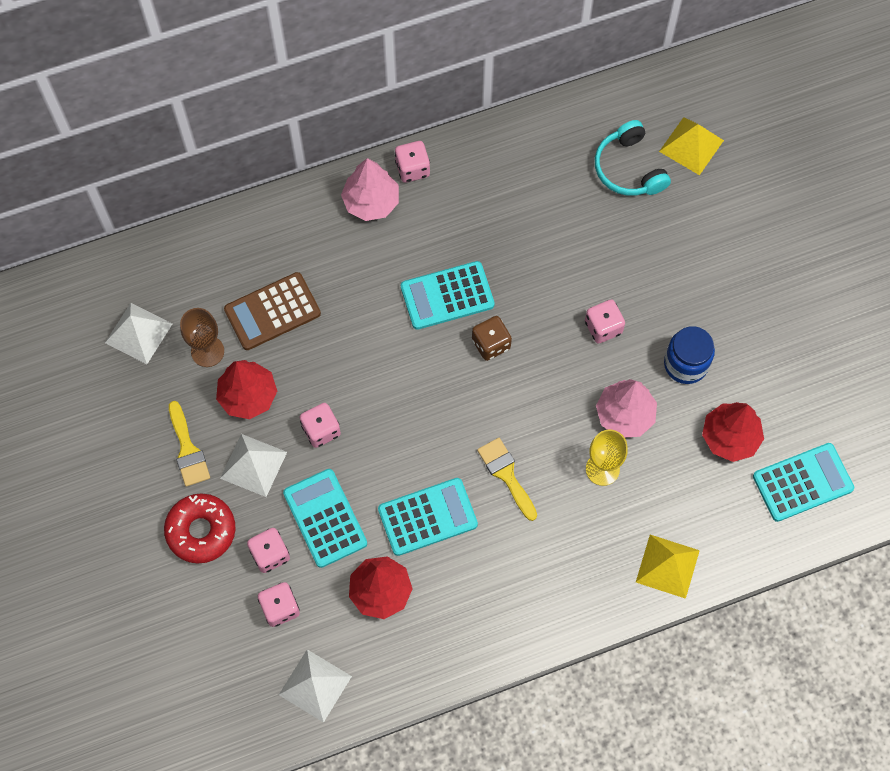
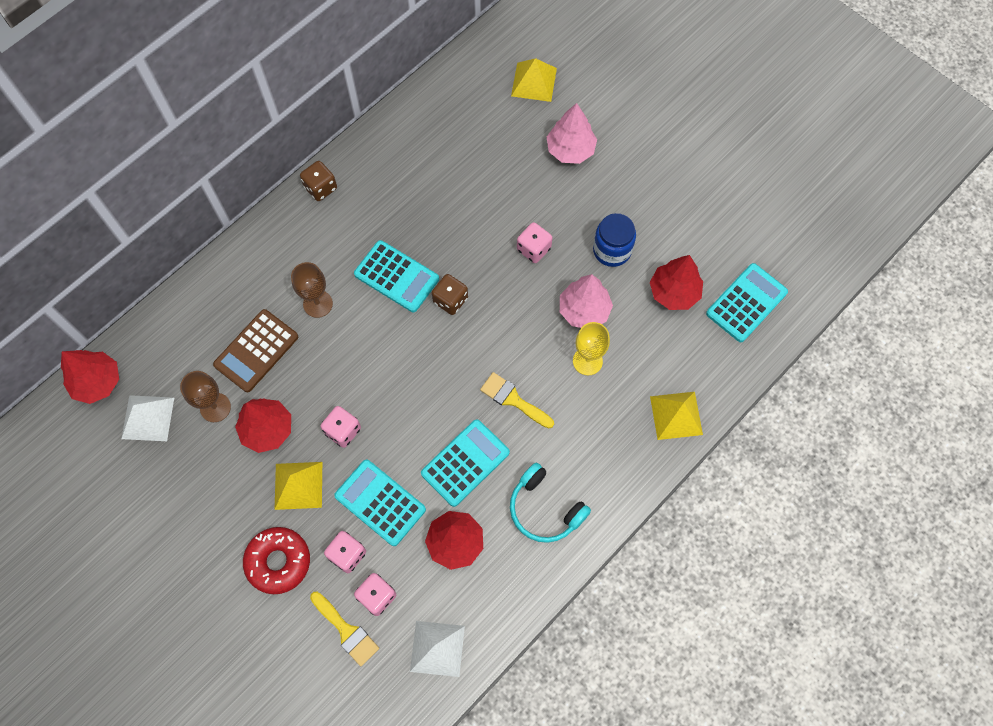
camera: 25 degrees left, 0 degrees up
yellow brush [169,401,210,487] -> yellow brush moved to [310,592,379,666]
white pyramid [220,434,287,497] -> yellow pyramid [275,462,322,510]
pink tree [341,158,399,221] -> pink tree moved to [547,103,597,164]
pink dice [395,141,430,183] -> brown dice [300,161,337,201]
turquoise calculator [401,261,495,330] -> turquoise calculator turned 105 degrees counterclockwise [354,240,439,312]
turquoise headphones [595,120,671,196] -> turquoise headphones moved to [510,463,591,543]
none -> red tree [61,350,119,404]
none -> brown goblet [291,262,333,318]

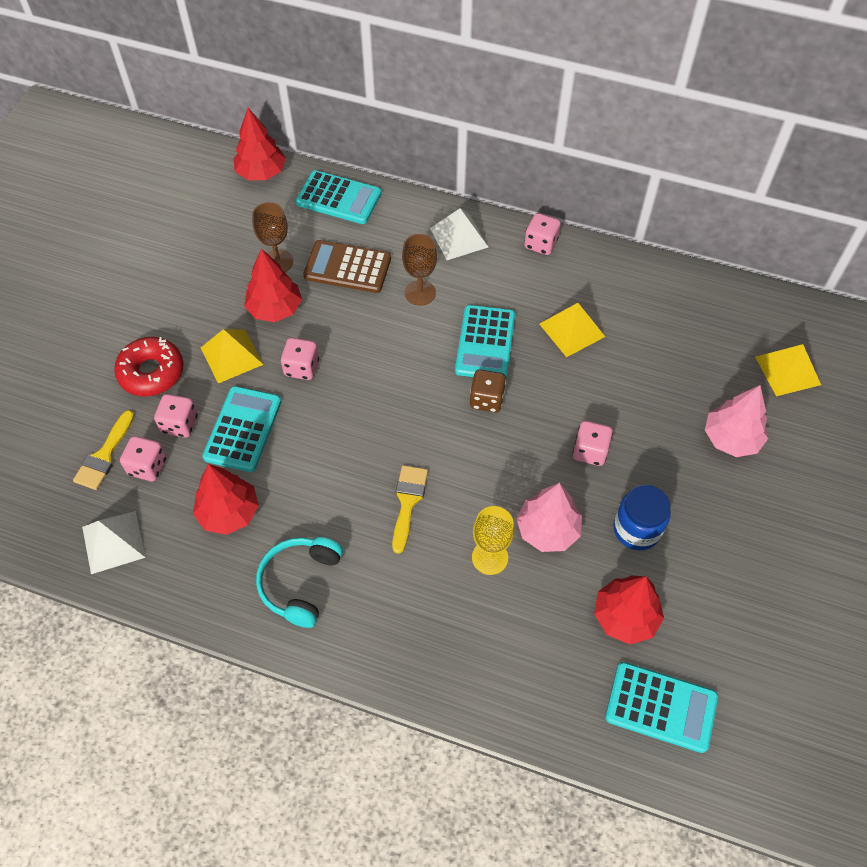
camera: 65 degrees right, 10 degrees down
white pyramid [121,395,174,441] -> white pyramid moved to [430,208,488,260]
brown dice [300,161,337,201] -> pink dice [524,213,561,255]
turquoise calculator [421,419,510,507] -> turquoise calculator moved to [296,170,382,224]
yellow pyramid [650,392,703,440] -> yellow pyramid moved to [540,303,605,357]

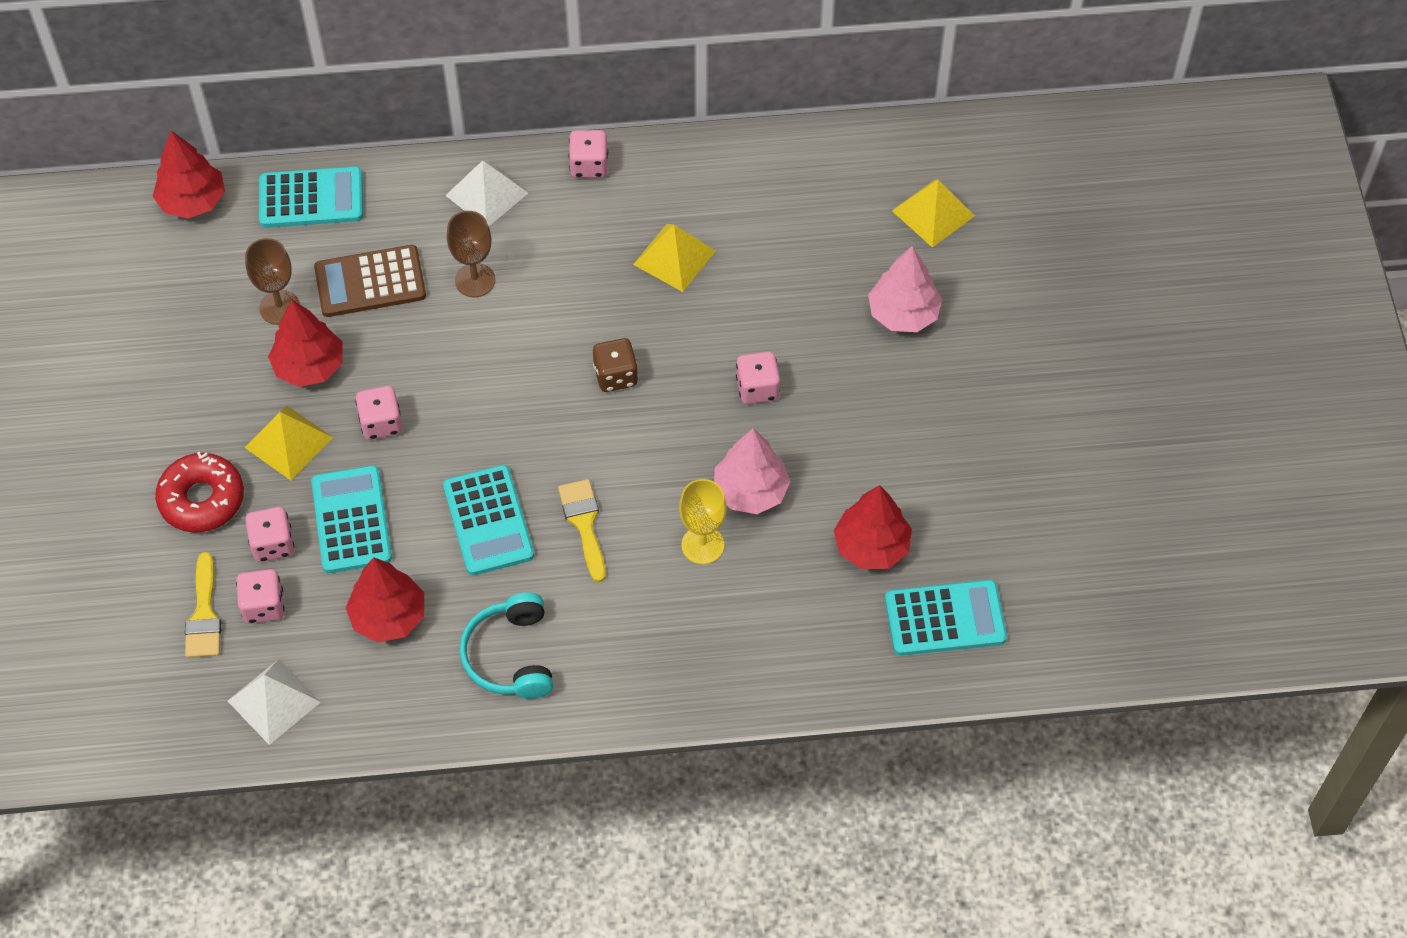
camera: 25 degrees left, 0 degrees up
turquoise calculator [455,305,515,379] -> turquoise calculator moved to [443,465,534,576]
blue jar [614,485,671,550] -> none

